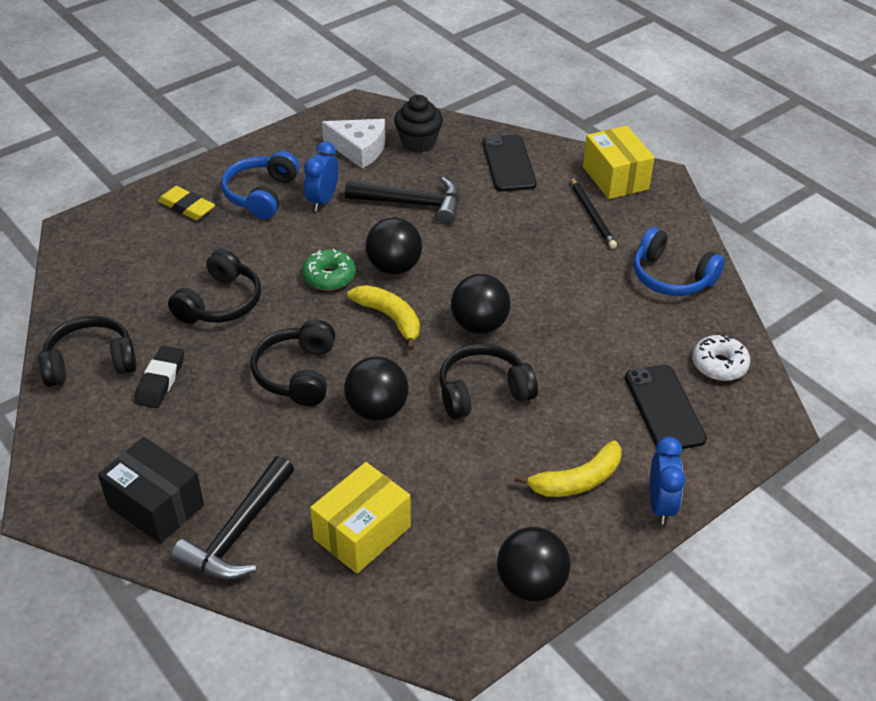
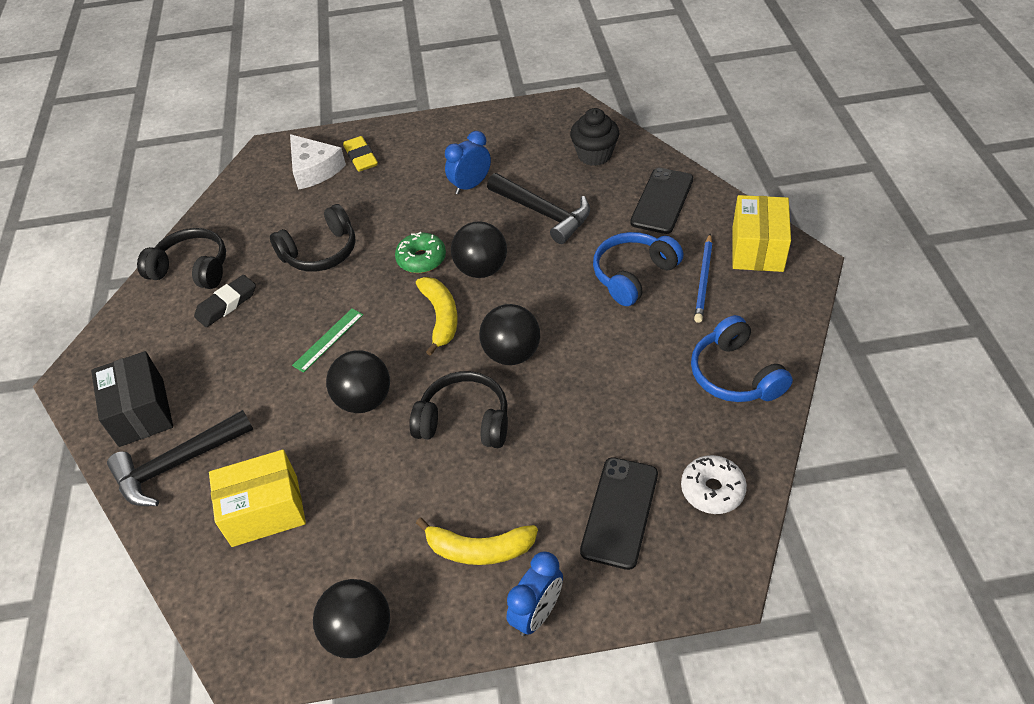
camera: 35 degrees right, 5 degrees up
blue headphones [221,151,299,219] -> blue headphones moved to [593,232,684,306]
black headphones [251,320,335,406] -> green ruler [292,309,363,373]
white cheese [322,119,385,169] -> white cheese moved to [290,134,346,190]
black pencil [570,177,617,249] -> blue pencil [694,234,713,323]

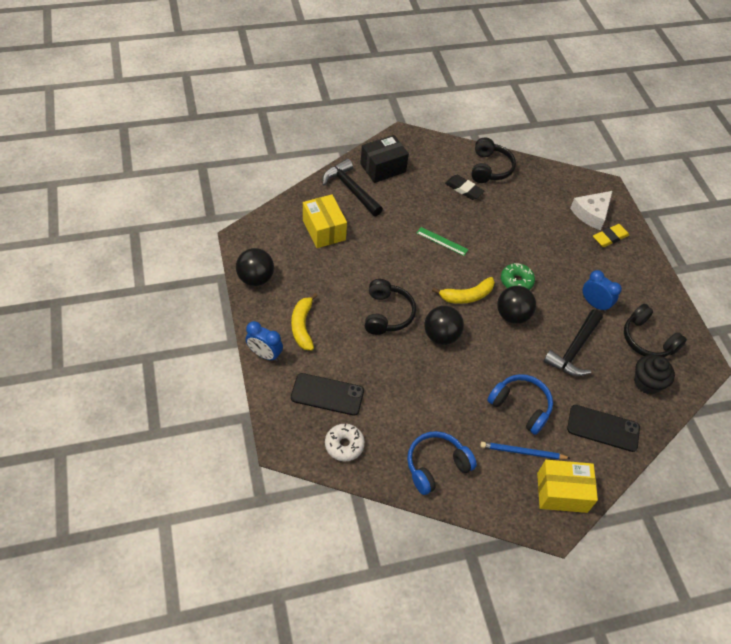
camera: 75 degrees right, 5 degrees up
black headphones [270,204,356,272] -> black headphones moved to [624,304,687,357]
black ball [326,350,390,413] -> none

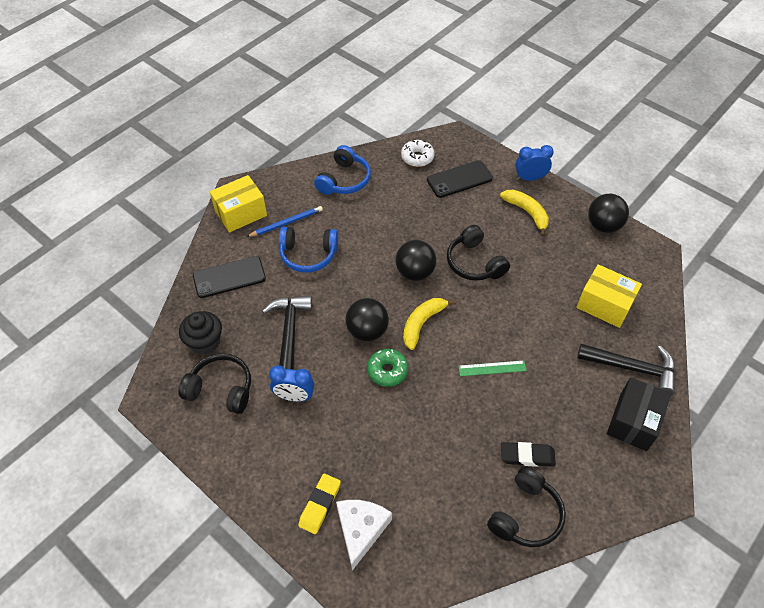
camera: 150 degrees right, 0 degrees up
black headphones [471,137,516,183] -> black headphones turned 120 degrees counterclockwise [487,466,566,547]

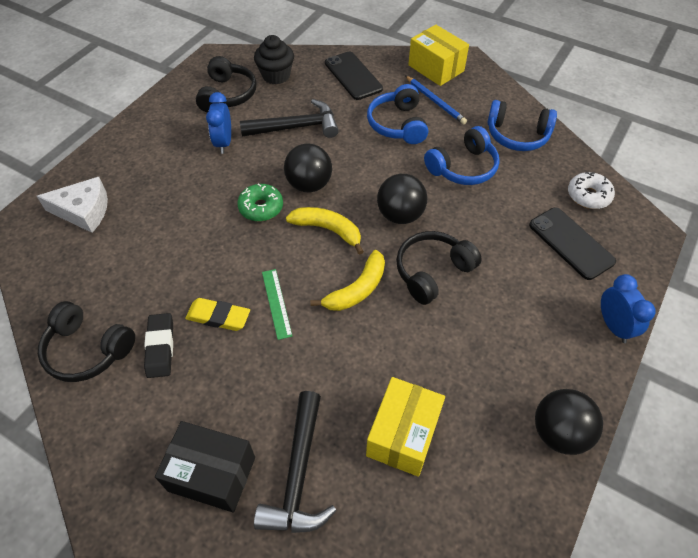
camera: 80 degrees right, 0 degrees up
yellow eraser [298,474,341,534] -> yellow eraser moved to [185,298,250,331]
yellow banana [500,190,549,237] -> yellow banana moved to [310,250,385,311]
none -> blue headphones [424,126,500,185]

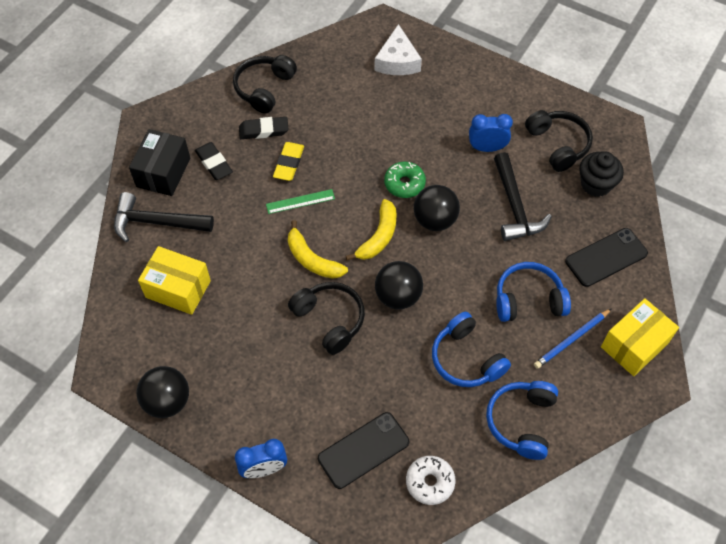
camera: 90 degrees right, 5 degrees up
black headphones [196,56,257,113] -> black headphones turned 120 degrees counterclockwise [525,110,593,172]
none -> black eraser [195,142,233,180]

